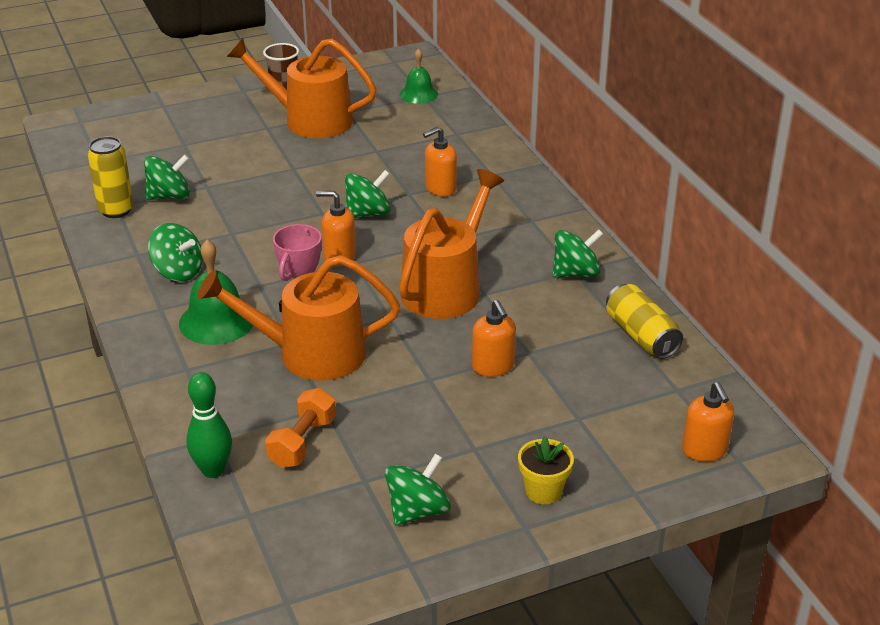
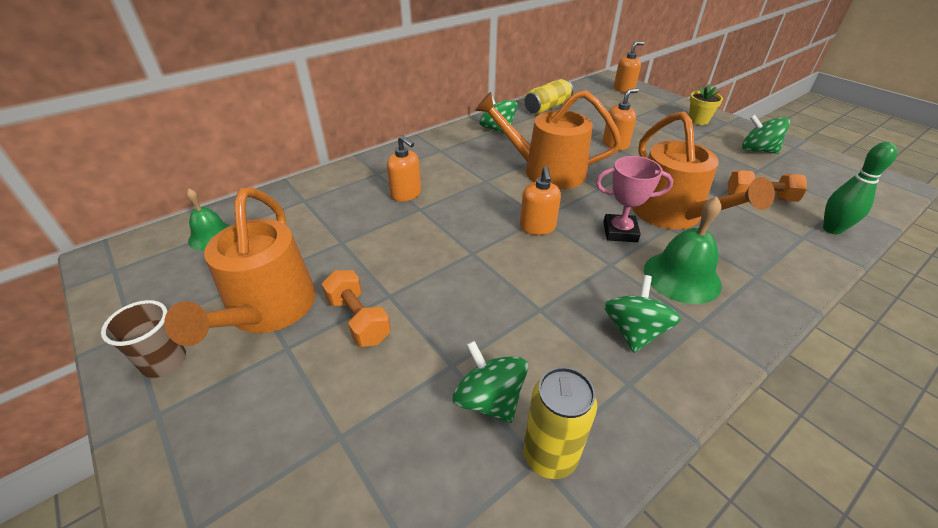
camera: 105 degrees left, 5 degrees up
green spinning top [345,170,391,218] -> none
none -> orange dumbbell [322,270,391,347]

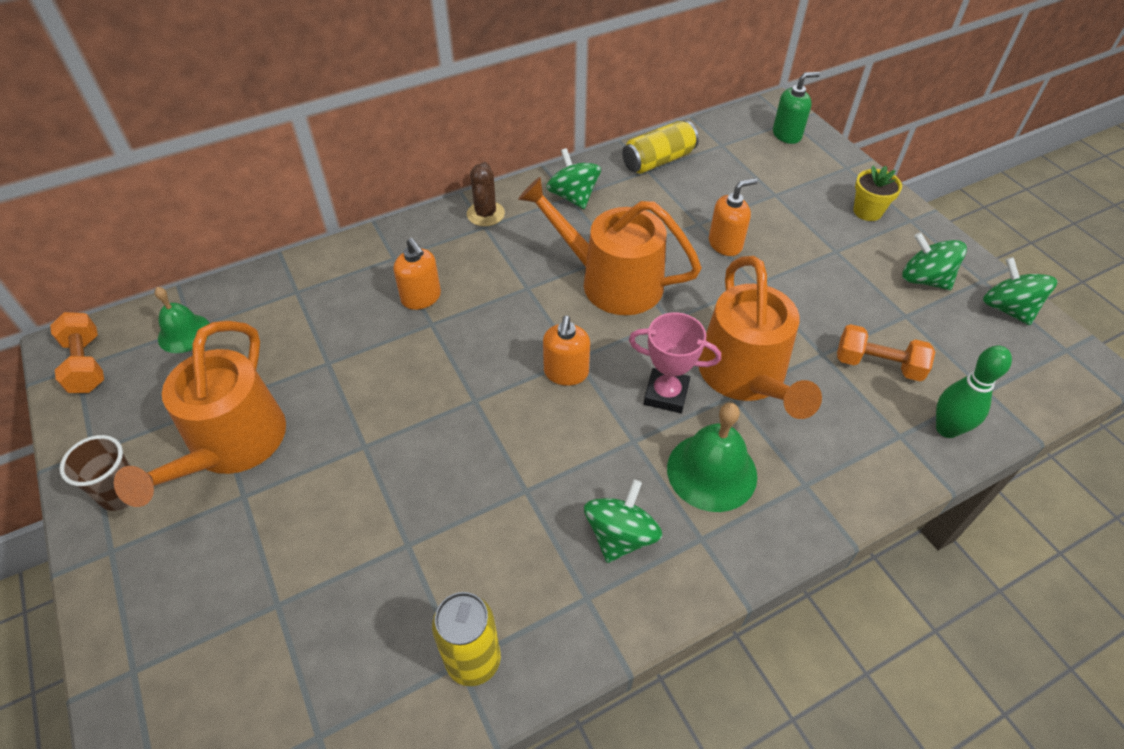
camera: 10 degrees right, 10 degrees up
orange dumbbell [322,270,391,347] -> orange dumbbell moved to [50,312,104,393]
green spinning top [453,341,528,423] -> green spinning top moved to [983,257,1058,325]
orange soap dispenser [614,42,644,93] -> green soap dispenser [773,72,820,144]
none -> brown cactus [467,162,505,226]

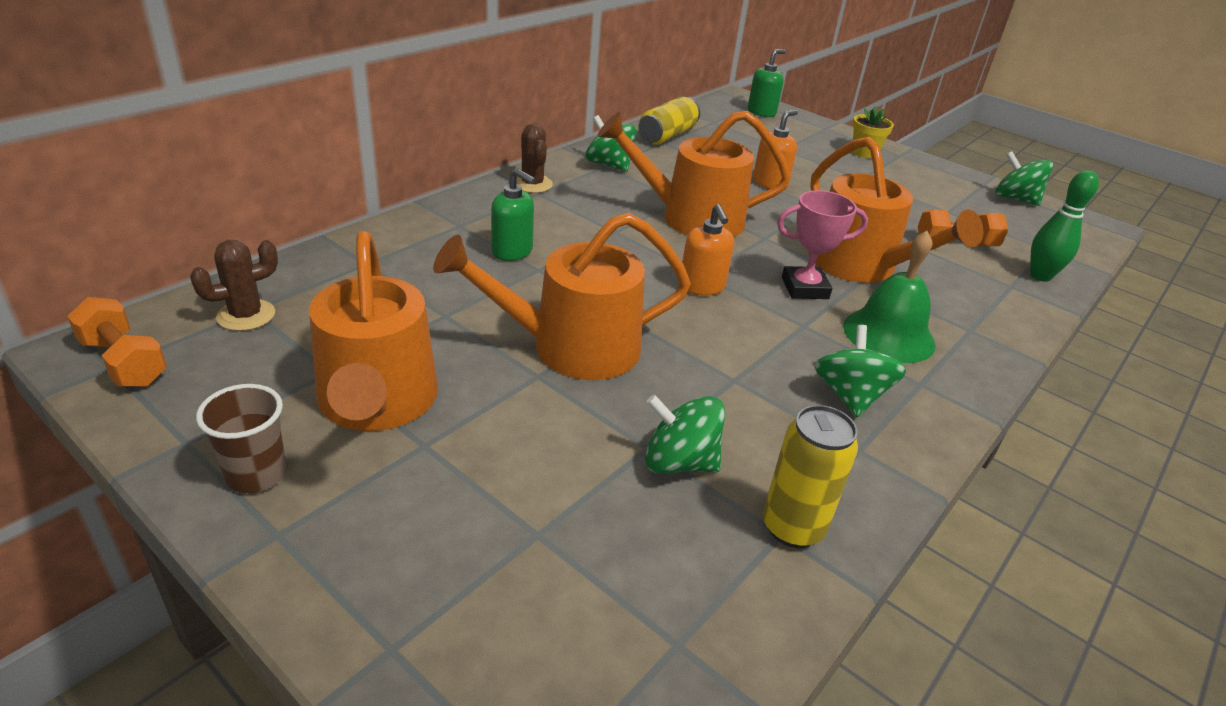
camera: 25 degrees left, 15 degrees down
green bell [154,287,210,353] -> brown cactus [190,240,278,331]
orange soap dispenser [394,238,441,310] -> green soap dispenser [491,168,536,261]
green spinning top [902,232,967,290] -> green spinning top moved to [645,395,725,474]
none -> orange watering can [433,213,691,380]

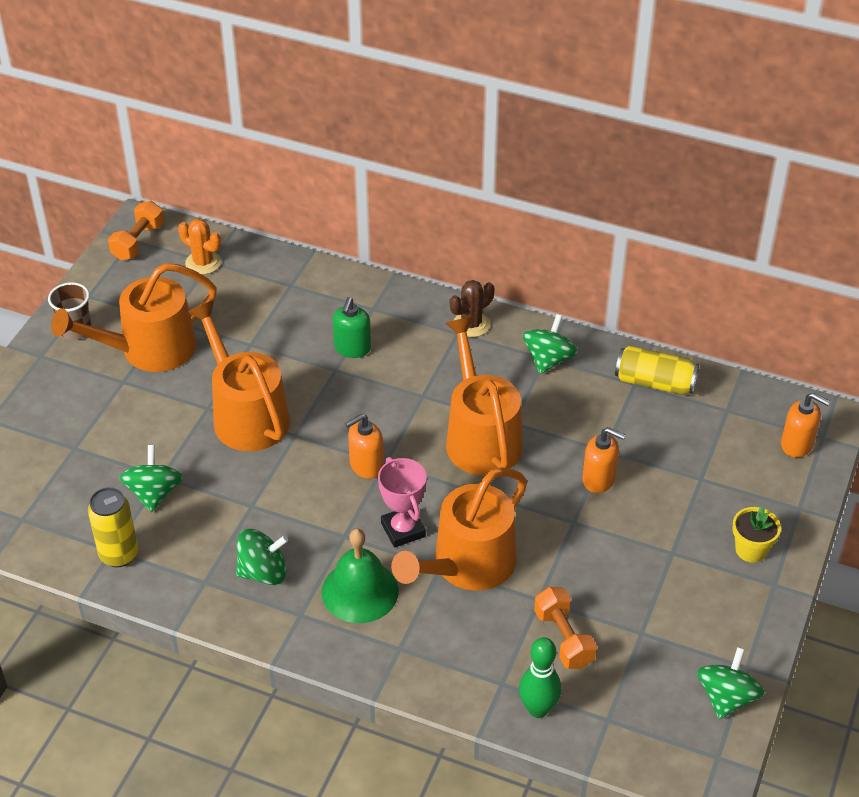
camera: 75 degrees right, 10 degrees up
brown cactus [190,240,278,331] -> orange cactus [178,219,221,275]
green soap dispenser [748,49,786,117] -> orange soap dispenser [781,393,830,458]

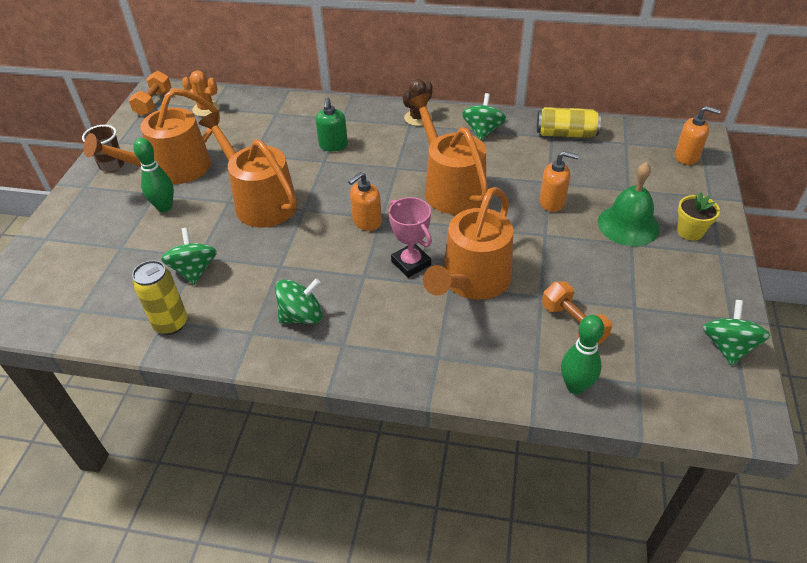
camera: 10 degrees left, 0 degrees up
green bell [322,529,399,623] -> green bell moved to [598,162,660,246]
none -> green bowling pin [133,138,174,212]

